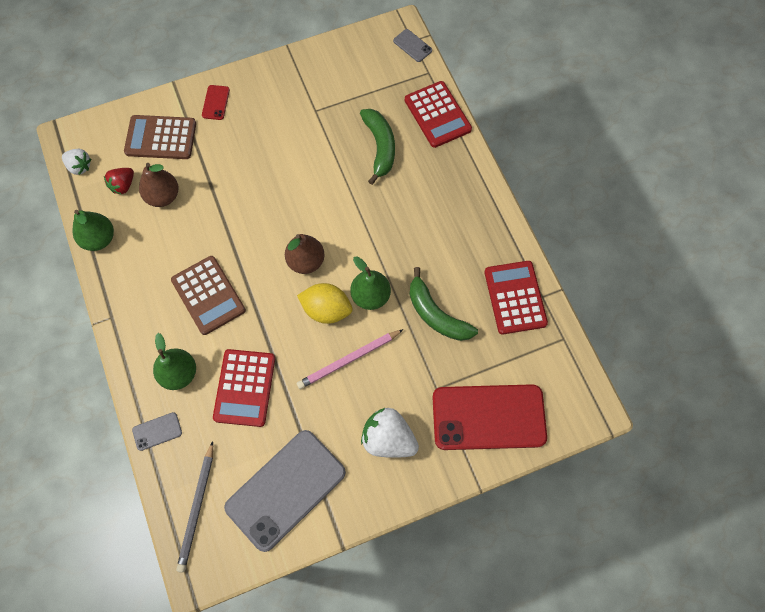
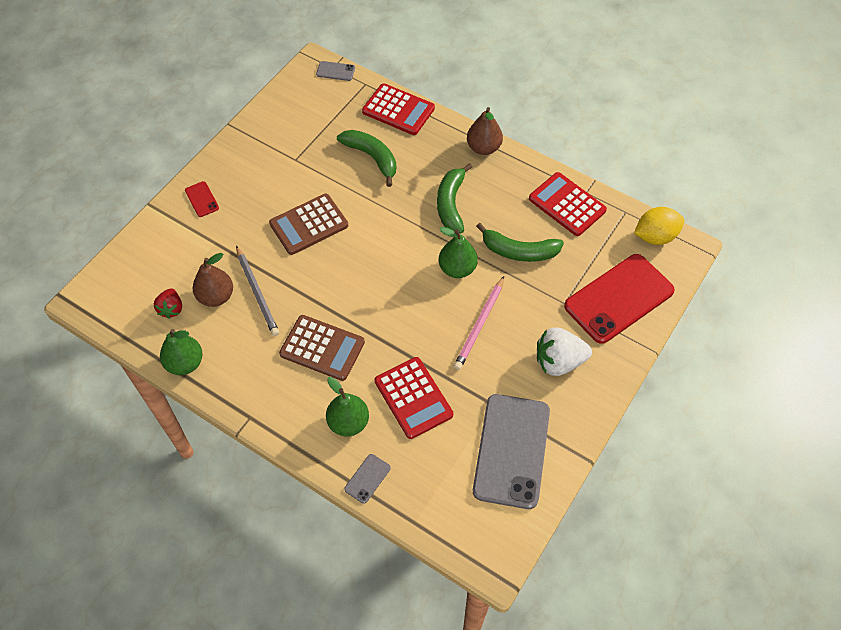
camera: 35 degrees left, 10 degrees down
white strawberry [62,149,91,175] -> none
brown calculator [124,115,196,159] -> brown calculator moved to [269,194,348,255]
grey pencil [176,441,213,573] -> grey pencil moved to [236,245,279,336]
brown pear [285,234,325,274] -> brown pear moved to [467,107,503,155]
yellow lemon [297,283,352,324] -> yellow lemon moved to [634,207,684,245]
none -> green banana [437,163,472,233]

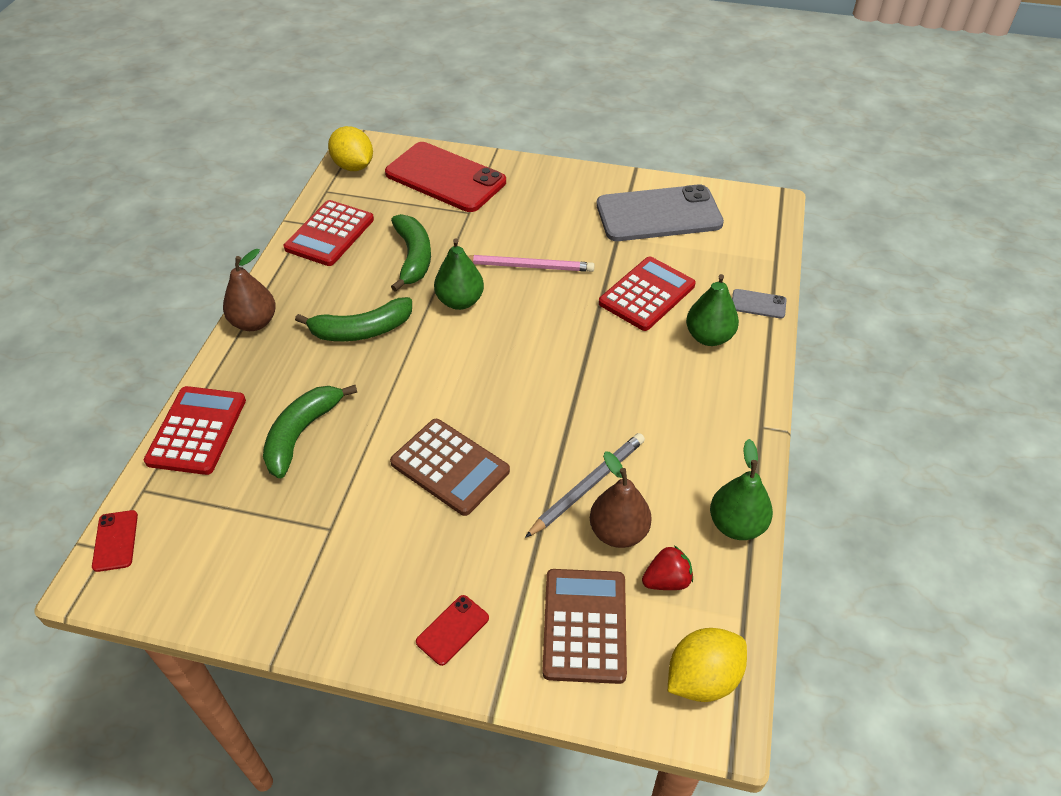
camera: 110 degrees left, 10 degrees down
brown calculator [279,315,365,381] -> brown calculator moved to [542,569,627,684]
grey phone [316,61,355,81] -> red phone [92,510,138,572]
white strawberry [537,328,592,376] -> none
none -> yellow lemon [668,628,747,702]

